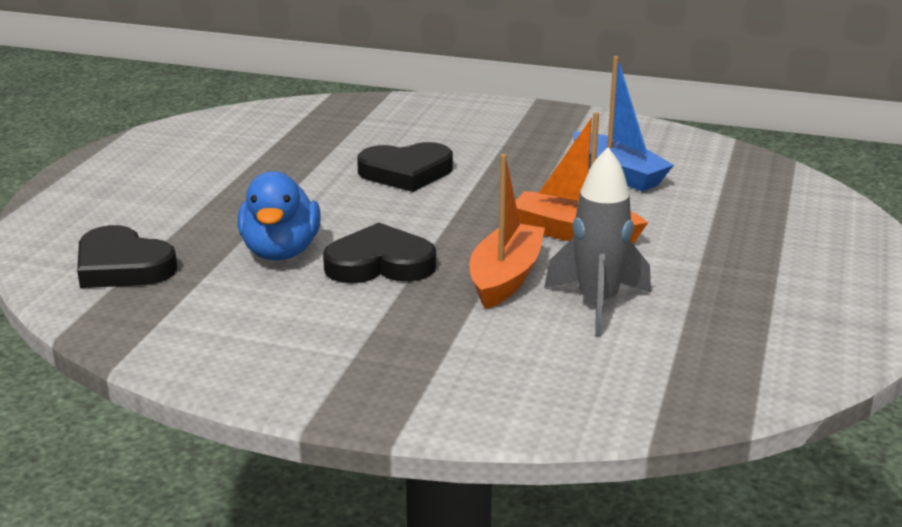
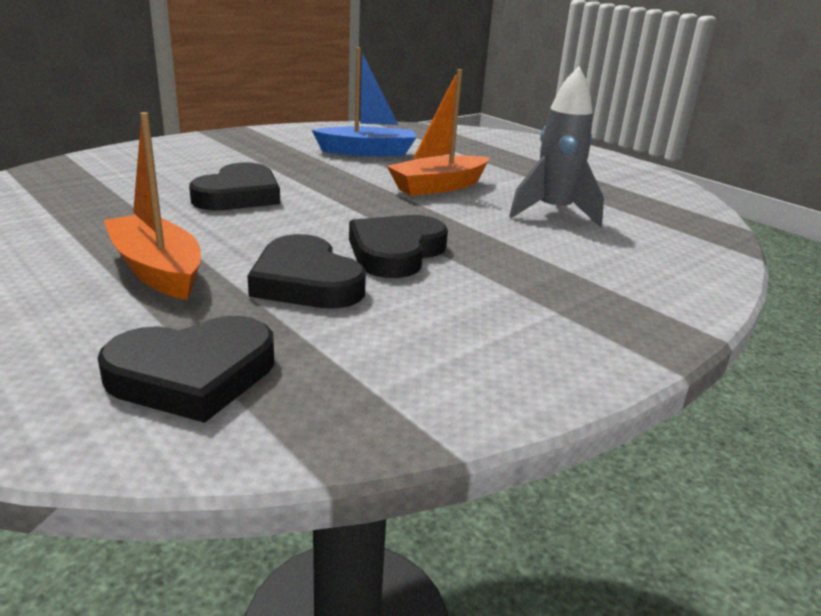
camera: 60 degrees left, 0 degrees up
blue duck [237,171,321,261] -> black heart [247,234,366,309]
orange boat [469,154,545,309] -> orange boat moved to [104,112,201,300]

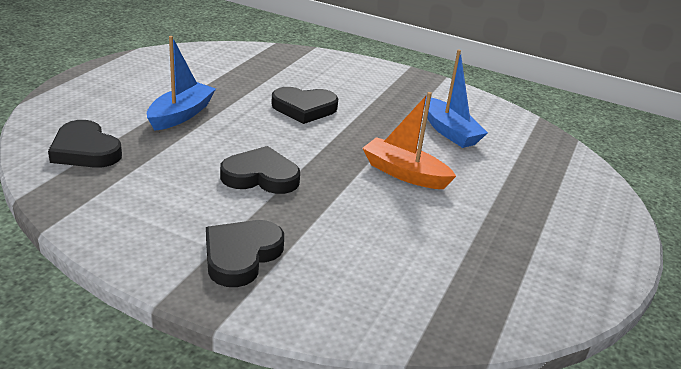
camera: 65 degrees right, 5 degrees up
orange boat [104,112,201,300] -> blue boat [147,36,216,131]
black heart [247,234,366,309] -> black heart moved to [206,220,284,287]
grey rocket [509,66,604,227] -> none

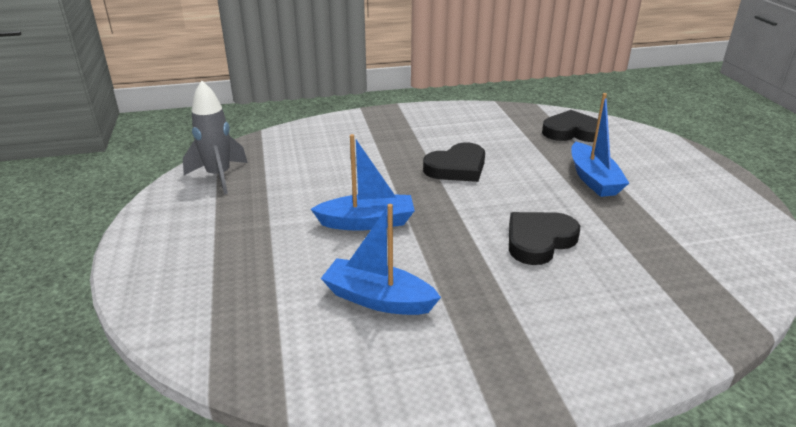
camera: 145 degrees right, 0 degrees up
black heart [206,220,284,287] -> none
orange boat [362,92,456,189] -> blue boat [311,134,415,231]
none -> grey rocket [183,80,248,194]

